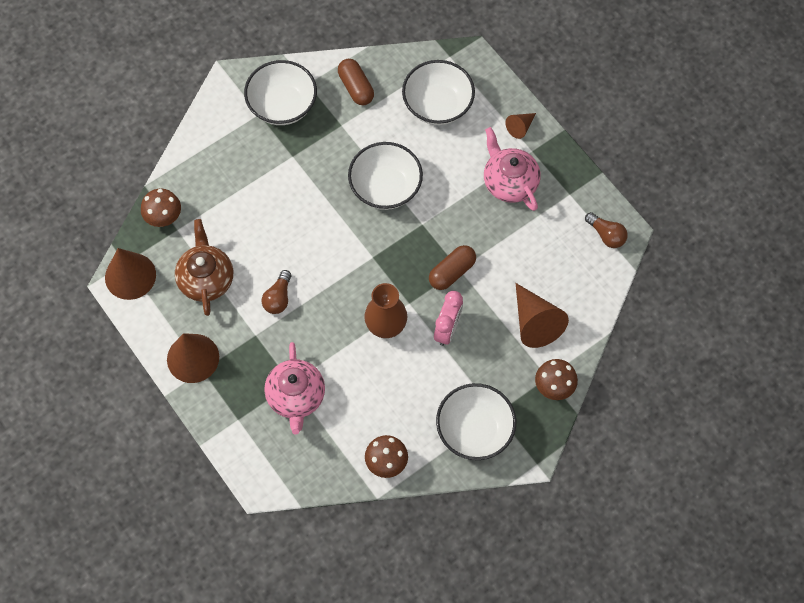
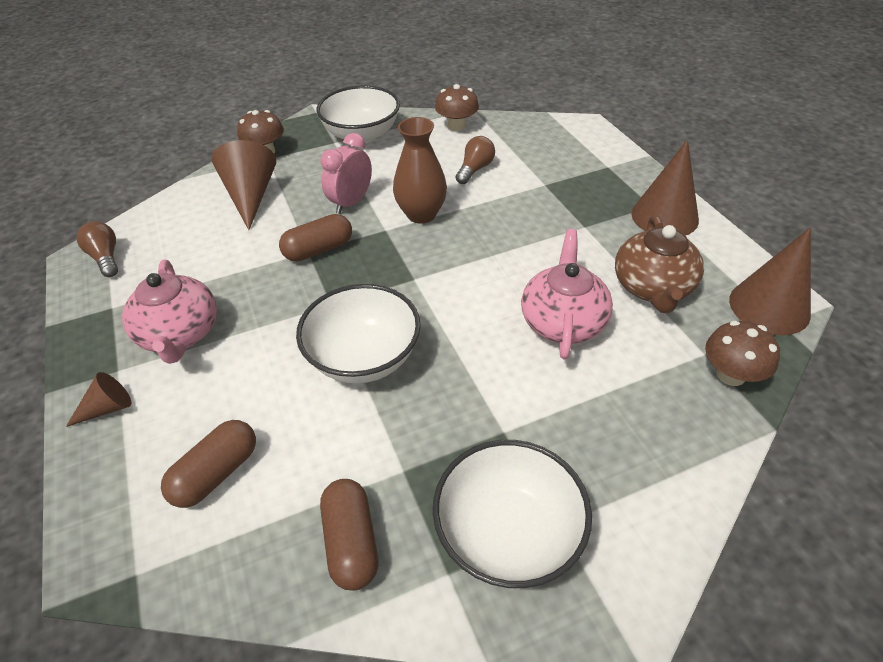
camera: 165 degrees left, 20 degrees down
brown light bulb [262,270,291,314] -> brown light bulb moved to [456,136,495,184]
pink teapot [264,342,325,434] -> pink teapot moved to [521,229,613,360]
white bowl [402,60,475,125] -> brown capsule [161,420,256,508]

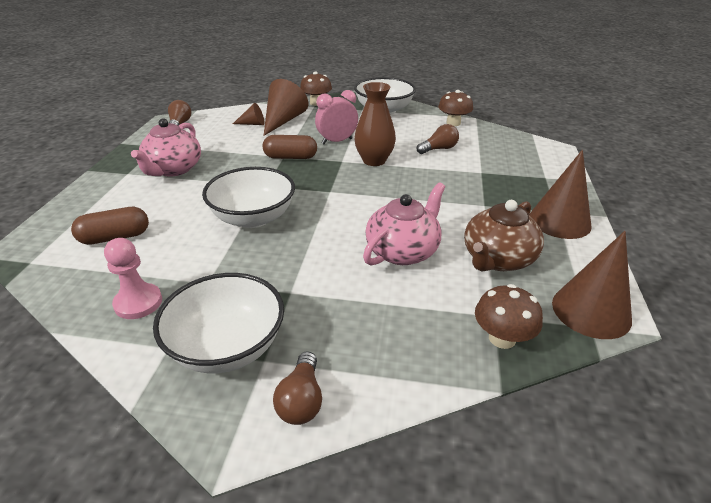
camera: 30 degrees right, 10 degrees down
brown cone [66,372,131,427] -> brown cone moved to [233,103,265,125]
brown capsule [320,479,378,591] -> pink pawn [104,238,162,319]
none -> brown light bulb [273,351,322,425]

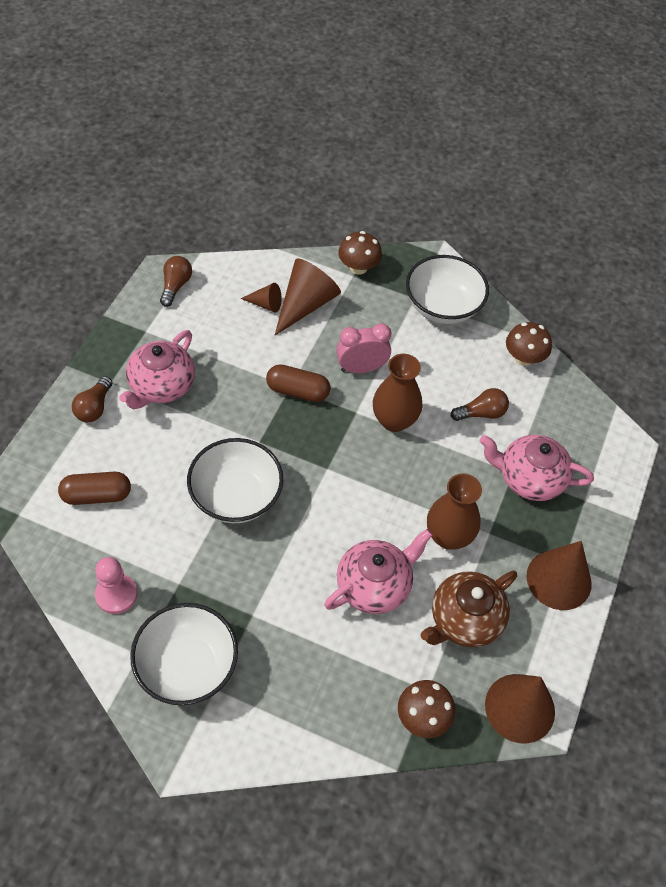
camera: 10 degrees right, 20 degrees up
brown light bulb [273,351,322,425] -> brown light bulb moved to [72,376,112,422]
none -> brown vase [427,473,482,550]
none -> pink teapot [480,435,594,501]

